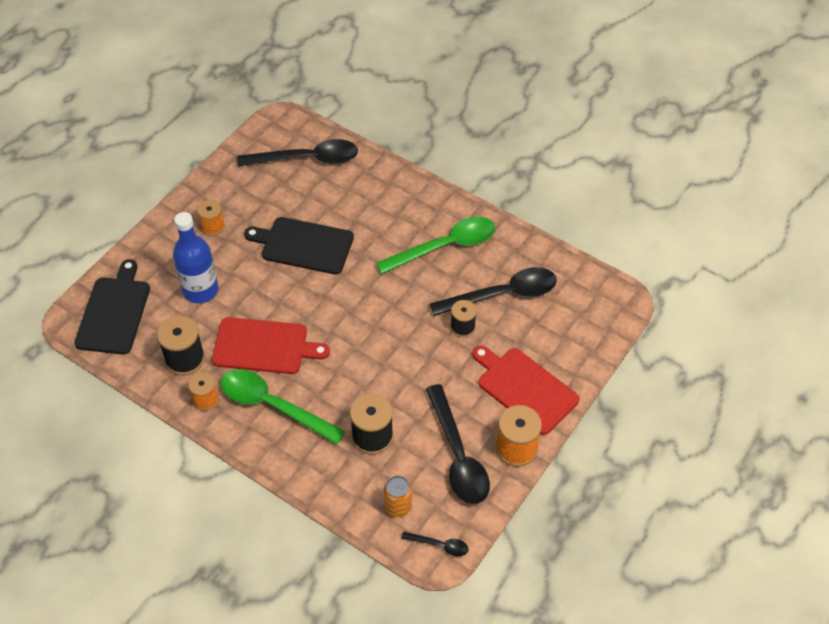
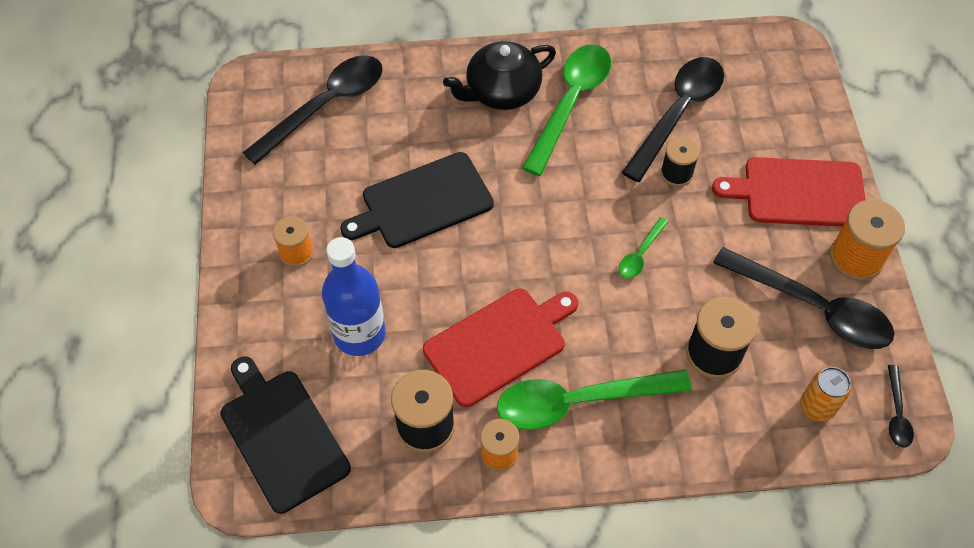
camera: 40 degrees left, 5 degrees up
black spoon [401,531,468,556] -> black spoon turned 120 degrees clockwise [888,365,914,448]
none -> black teapot [443,41,556,110]
none -> green spoon [619,217,668,278]

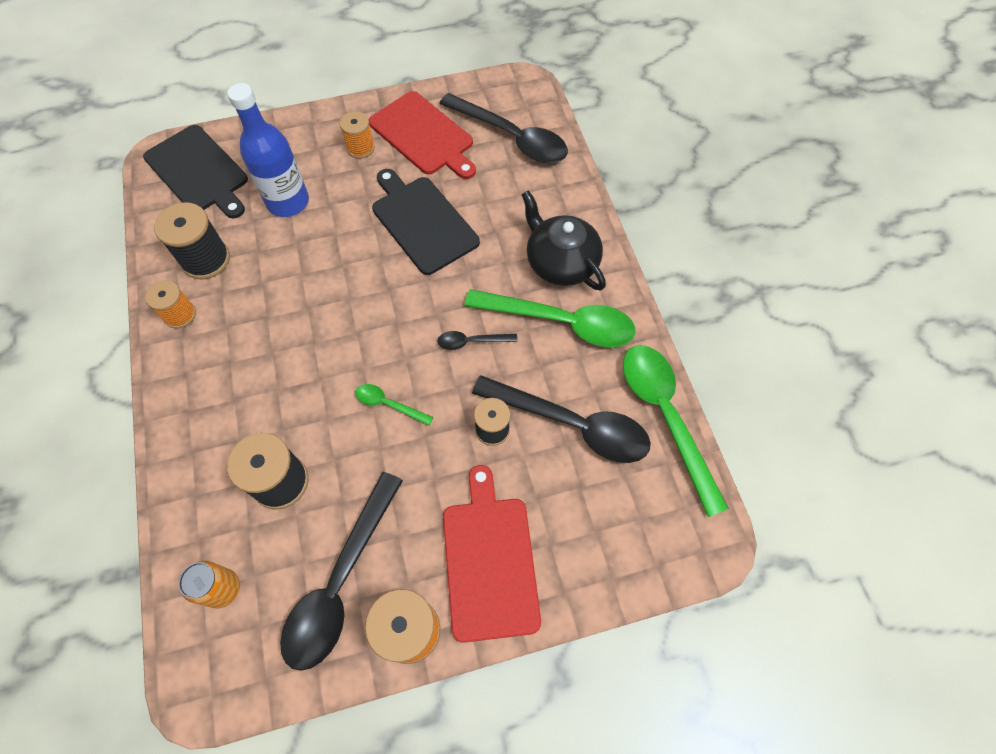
camera: 80 degrees right, 5 degrees up
black cutting board [220,357,351,514] -> black cutting board turned 90 degrees clockwise [143,125,248,218]
red cutting board [423,289,578,407] -> red cutting board moved to [369,91,476,179]
green spoon [497,370,692,430] -> green spoon moved to [623,345,729,517]
black spoon [888,365,914,448] -> black spoon moved to [437,331,517,350]

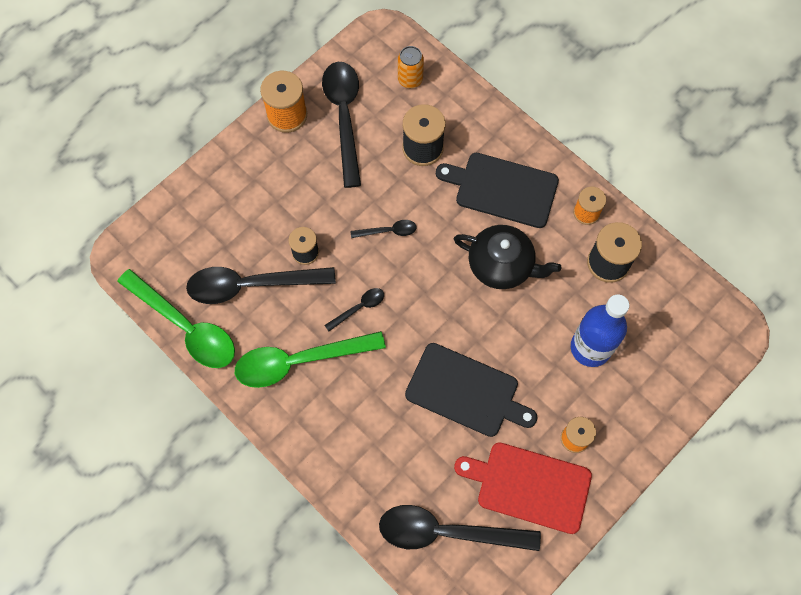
camera: 150 degrees right, 5 degrees up
black cutting board [143,125,248,218] -> black cutting board moved to [436,153,559,228]
green spoon [355,384,433,426] -> black spoon [351,220,417,238]
red cutting board [443,465,541,643] -> none
black teapot [521,190,606,291] -> black teapot moved to [454,225,561,289]

